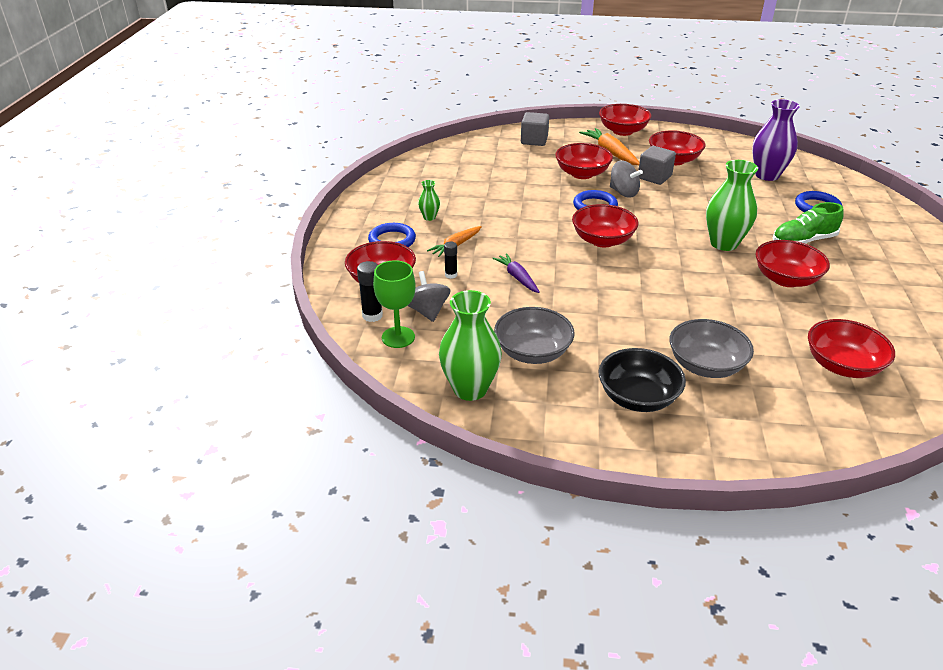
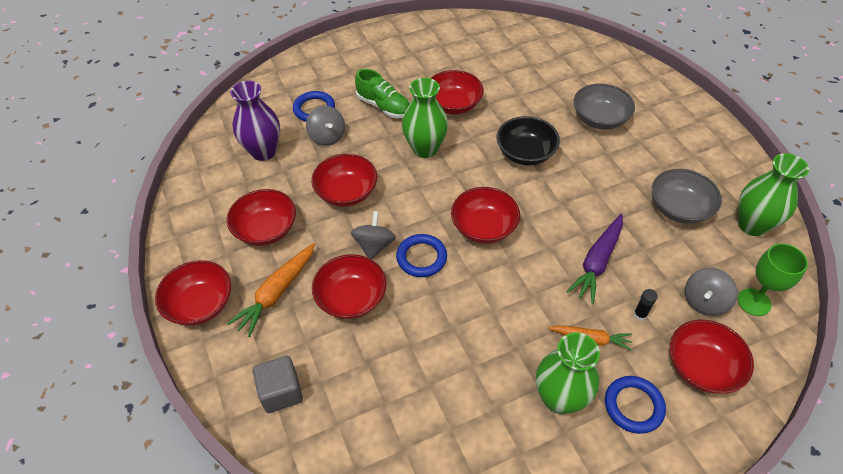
camera: 120 degrees left, 15 degrees up
black glue stick [357,261,383,322] -> none
green vase [418,180,440,221] -> green vase [536,332,600,414], size x2.09
purple carrot [492,253,540,293] -> purple carrot [567,214,623,304], size x1.54
black bowl [598,348,686,412] -> black bowl moved to [496,116,560,166]
grey cube [638,146,676,185] -> none
red bowl [808,319,895,378] -> red bowl moved to [311,154,377,207]
none -> grey spinning top [306,106,345,146]

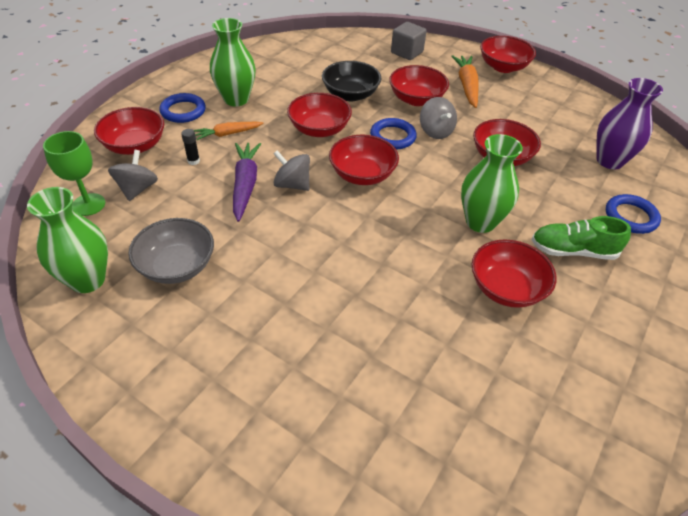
camera: 145 degrees right, 5 degrees down
red bowl [227,189,296,246] -> red bowl moved to [287,93,352,137]
grey spinning top [306,106,345,146] -> grey spinning top moved to [273,150,310,191]
black bowl [496,116,560,166] -> black bowl moved to [322,61,381,102]
grey bowl [574,84,635,130] -> none

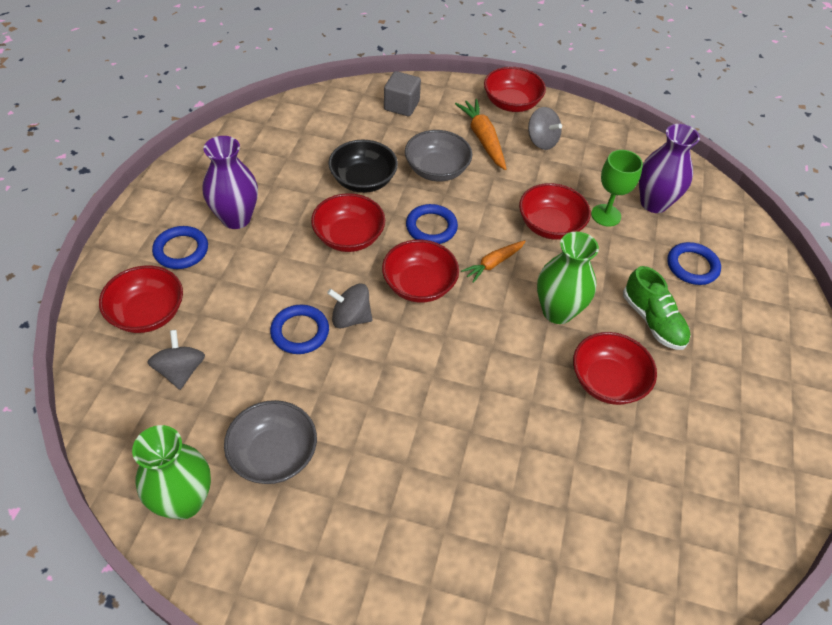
camera: 20 degrees left, 5 degrees up
green goblet [43,131,105,216] -> green goblet moved to [591,150,643,226]
black glue stick [181,129,200,165] -> none
orange carrot [194,122,264,140] -> orange carrot moved to [461,240,526,283]
green vase [210,18,256,106] -> purple vase [202,136,258,229]
purple carrot [233,143,261,222] -> blue ring [270,305,329,354]
red bowl [389,65,449,106] -> grey bowl [405,130,472,181]
grey spinning top [420,97,457,139] -> grey spinning top moved to [528,107,562,150]
green shoe [531,216,631,260] -> green shoe turned 105 degrees counterclockwise [623,266,691,350]

